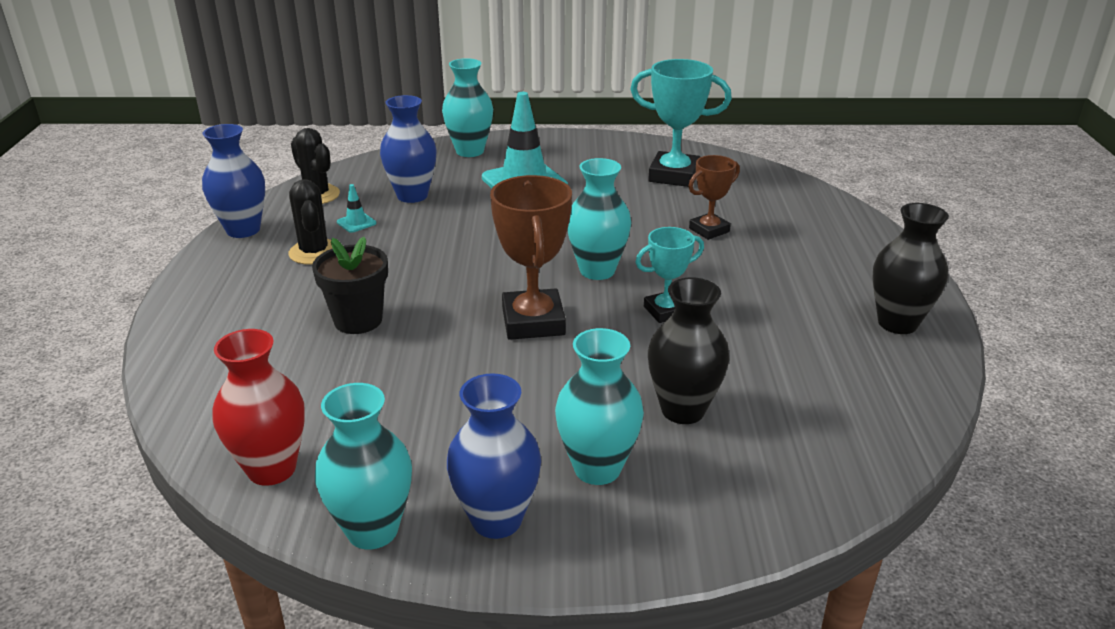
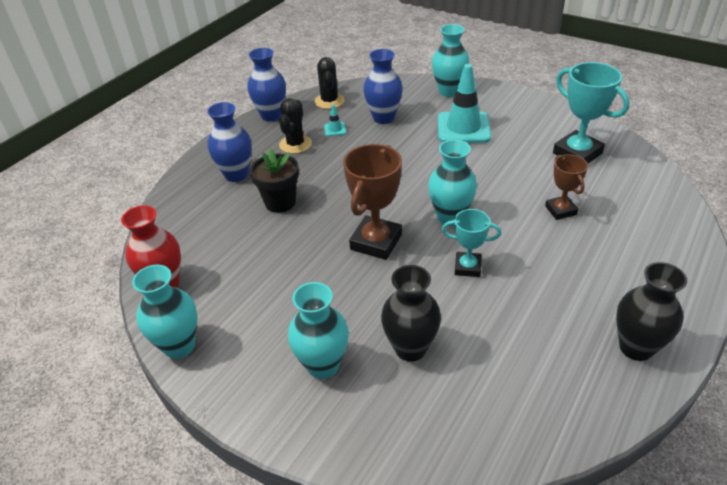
camera: 35 degrees right, 10 degrees up
blue vase [447,373,541,539] -> blue vase moved to [207,102,252,182]
brown trophy [689,155,740,240] -> brown trophy turned 75 degrees clockwise [545,154,588,220]

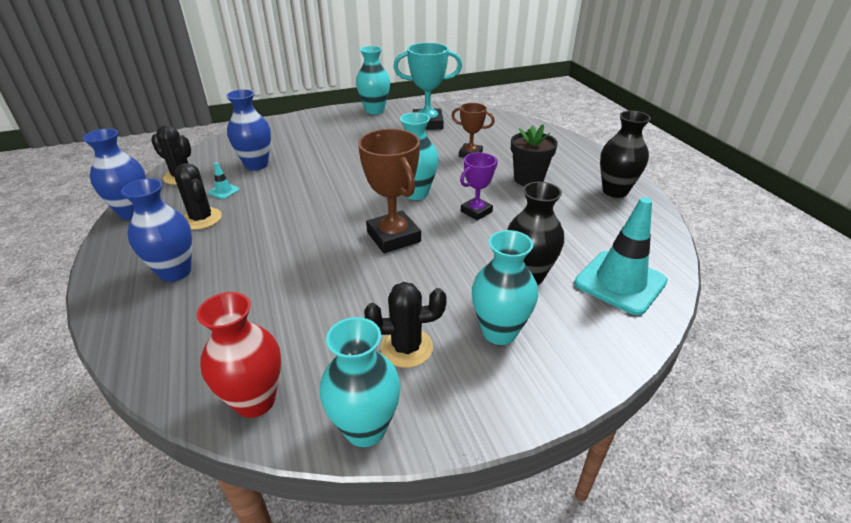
camera: 55 degrees left, 5 degrees down
black flower pot [250,149,299,213] -> black flower pot moved to [511,124,558,186]
turquoise vase [432,24,470,97] -> turquoise vase moved to [356,46,390,115]
turquoise traffic cone [438,64,491,143] -> turquoise traffic cone moved to [574,197,668,315]
turquoise trophy [442,209,501,277] -> purple trophy [460,152,498,220]
none -> black cactus [364,282,447,368]

